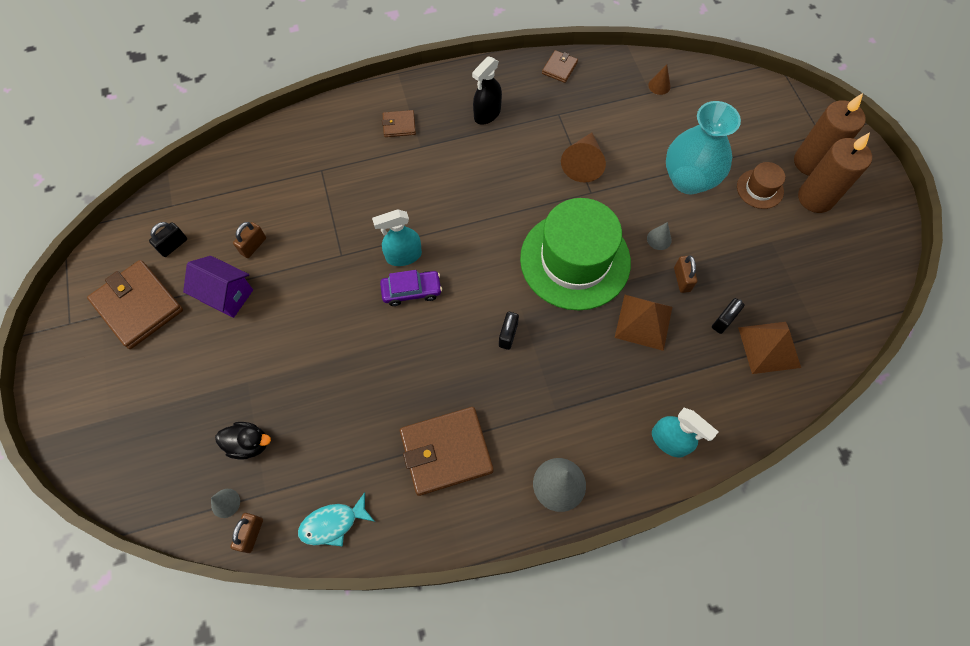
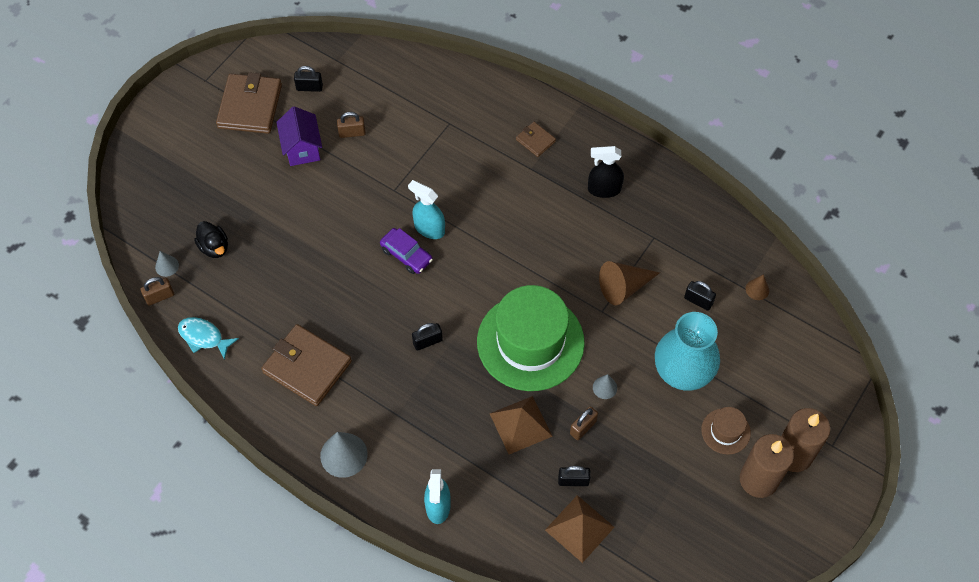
camera: 50 degrees right, 5 degrees down
brown wallet [542,50,578,83] -> none
none -> black padlock [684,281,716,311]

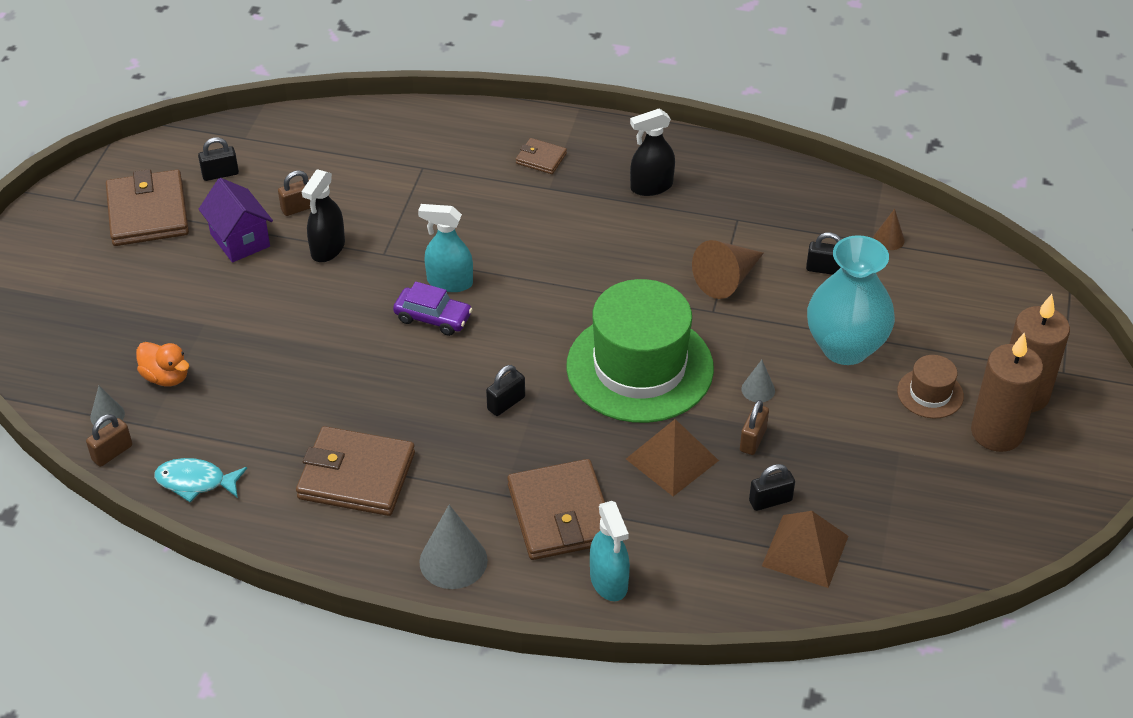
camera: 20 degrees left, 15 degrees down
black duck [194,221,228,258] -> orange duck [136,342,190,386]
none -> black spray bottle [301,169,345,262]
none -> brown wallet [507,459,605,560]

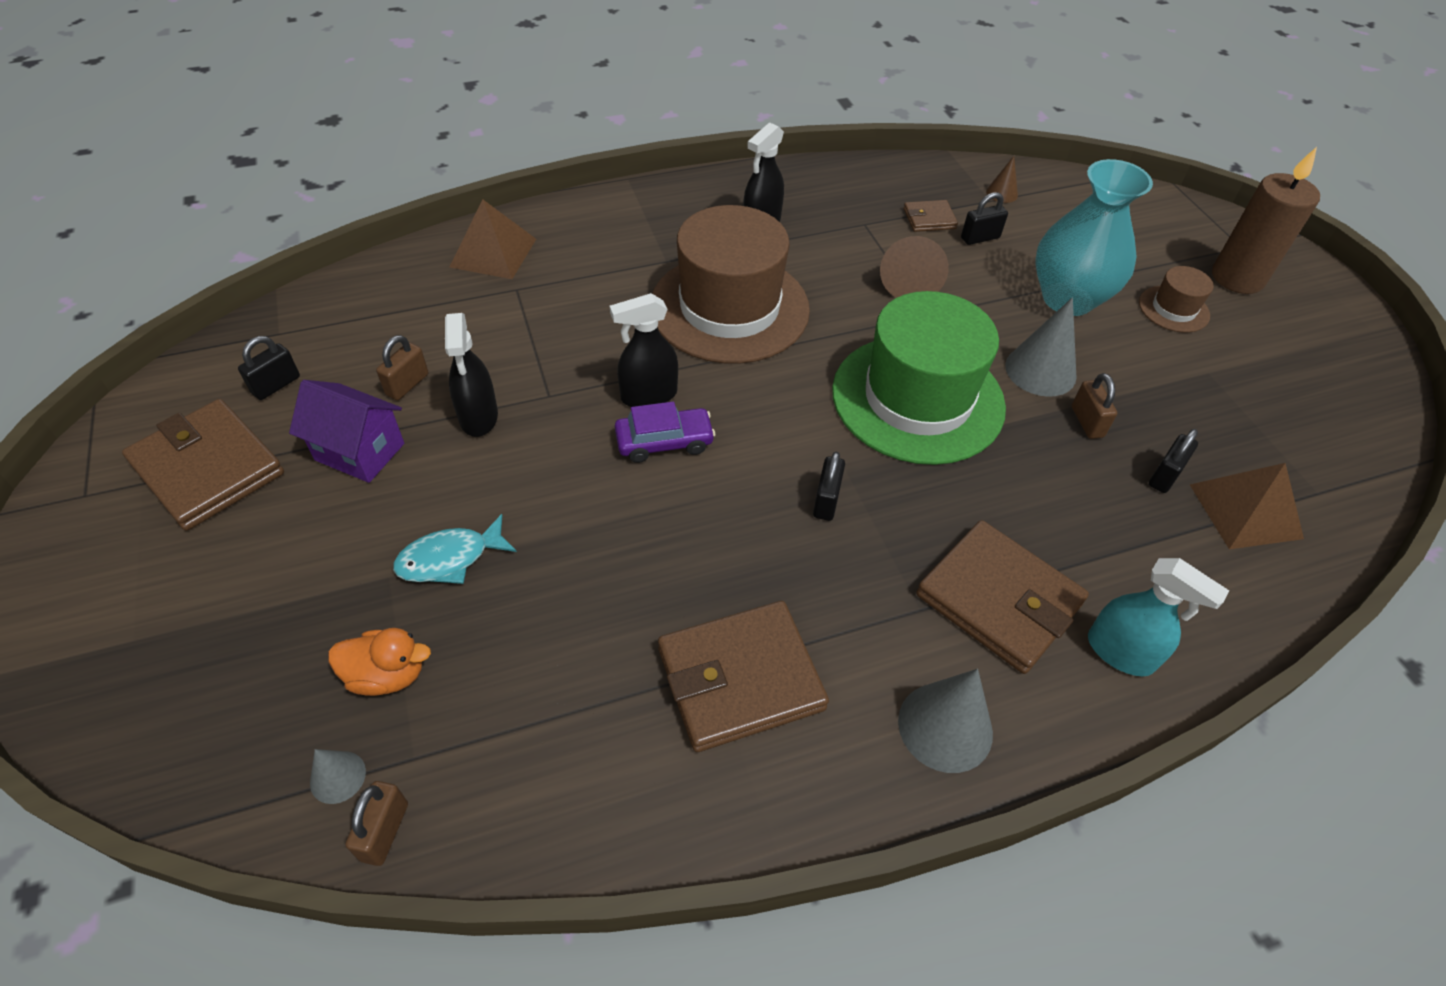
camera: 35 degrees left, 5 degrees up
turquoise fish [154,458,247,502] -> turquoise fish moved to [393,514,517,584]
turquoise spray bottle [418,204,473,292] -> black spray bottle [610,293,678,407]
brown wallet [516,138,567,174] -> brown wallet moved to [903,200,958,232]
brown pyramid [626,419,719,496] -> brown pyramid moved to [450,199,536,279]
grey cone [741,360,775,402] -> grey cone [1005,297,1076,397], size x1.86
brown candle [971,333,1043,452] -> none
none -> brown hat [652,205,810,364]

